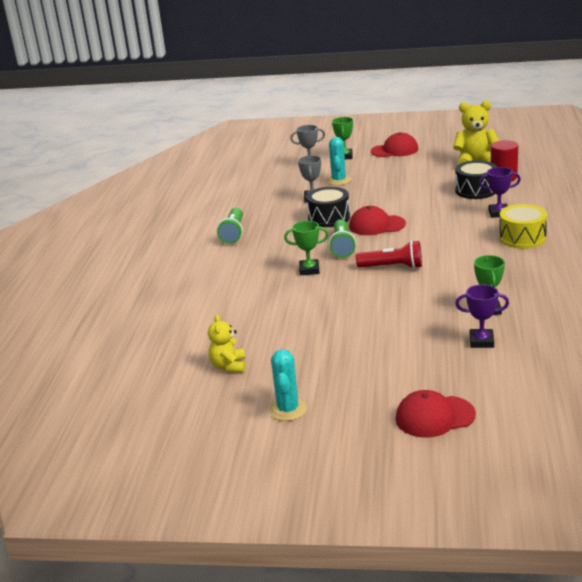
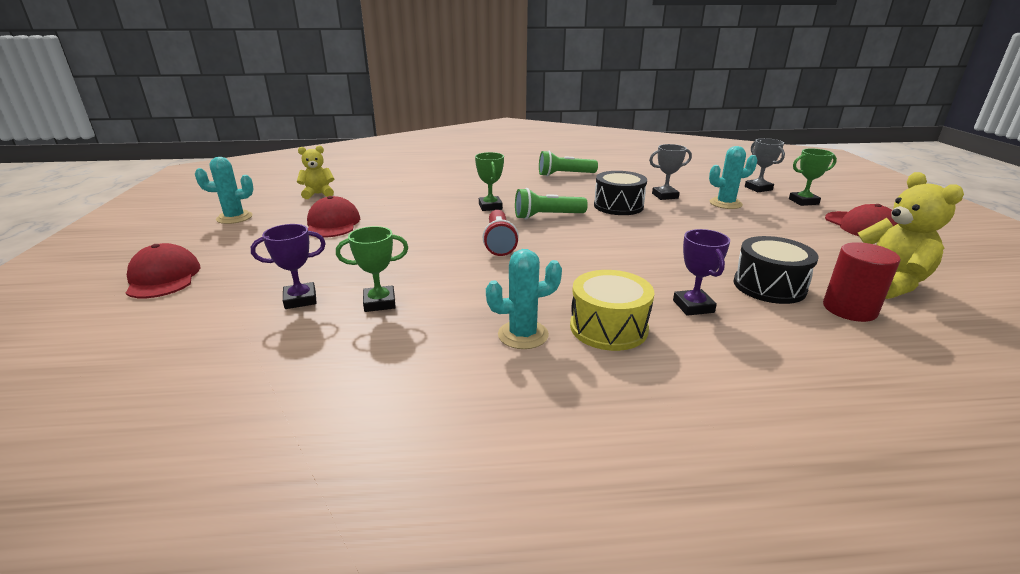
camera: 75 degrees right, 0 degrees up
red cap [349,206,406,235] -> red cap moved to [307,196,360,237]
purple trophy [455,284,509,348] -> purple trophy turned 75 degrees clockwise [251,224,326,309]
none -> turquoise cactus [486,249,562,349]

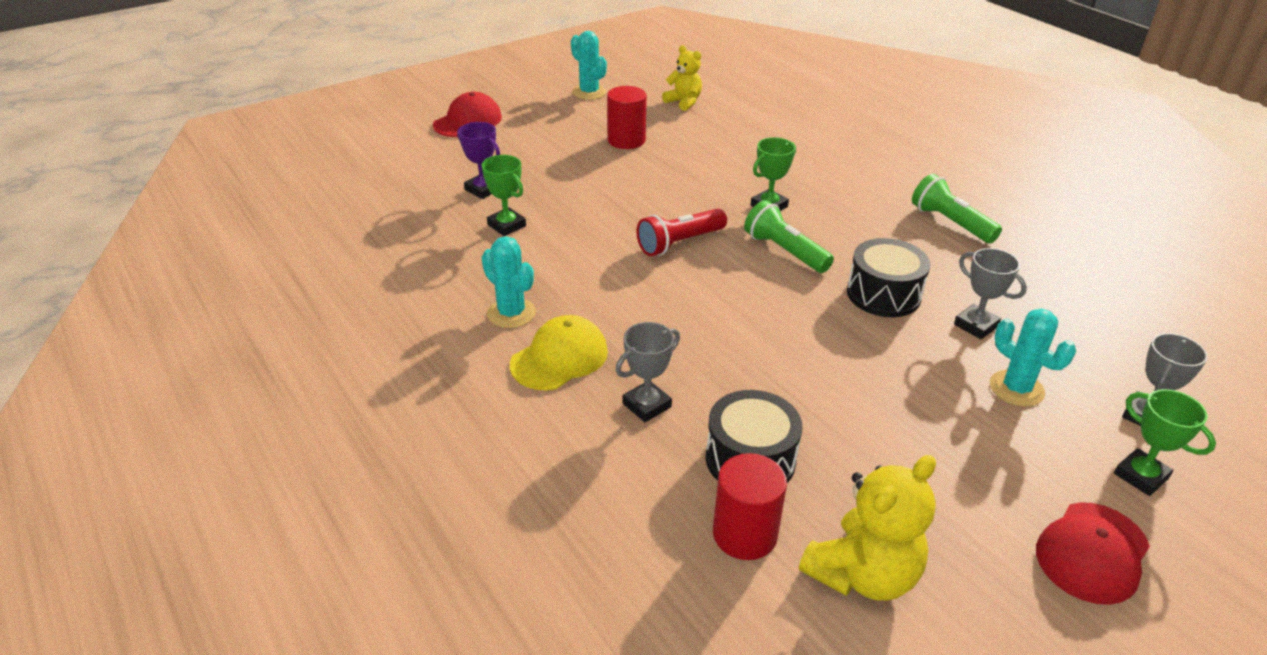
camera: 60 degrees right, 10 degrees up
red cap [307,196,360,237] -> red cylinder [607,86,647,149]
yellow drum [570,270,654,351] -> yellow cap [510,315,608,390]
purple trophy [673,229,730,316] -> grey trophy [615,322,680,422]

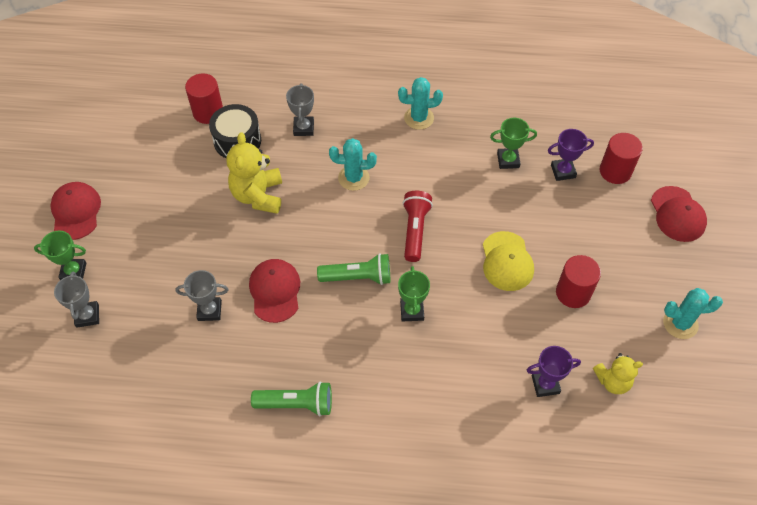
camera: 130 degrees right, 20 degrees up
yellow cap [510,315,608,390] -> yellow cap moved to [483,231,534,291]
yellow teddy bear [799,455,936,601] -> yellow teddy bear moved to [226,132,282,214]
black drum [847,238,930,317] -> red cap [249,259,300,323]
turquoise cactus [990,309,1076,407] -> turquoise cactus moved to [329,138,377,191]
none -> purple trophy [527,346,581,397]
none -> red cylinder [600,133,643,184]

